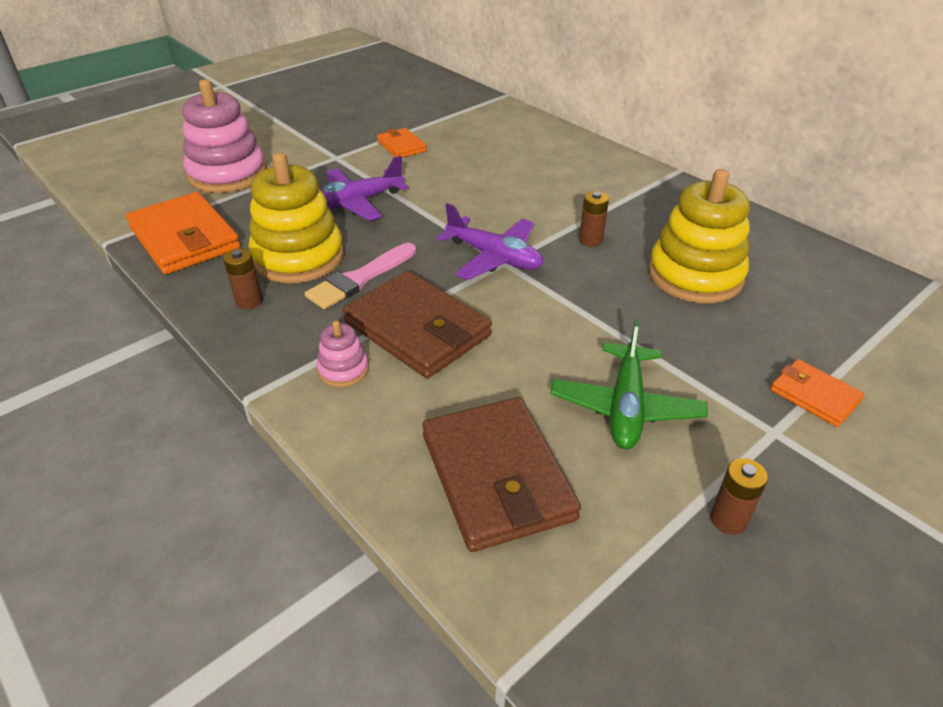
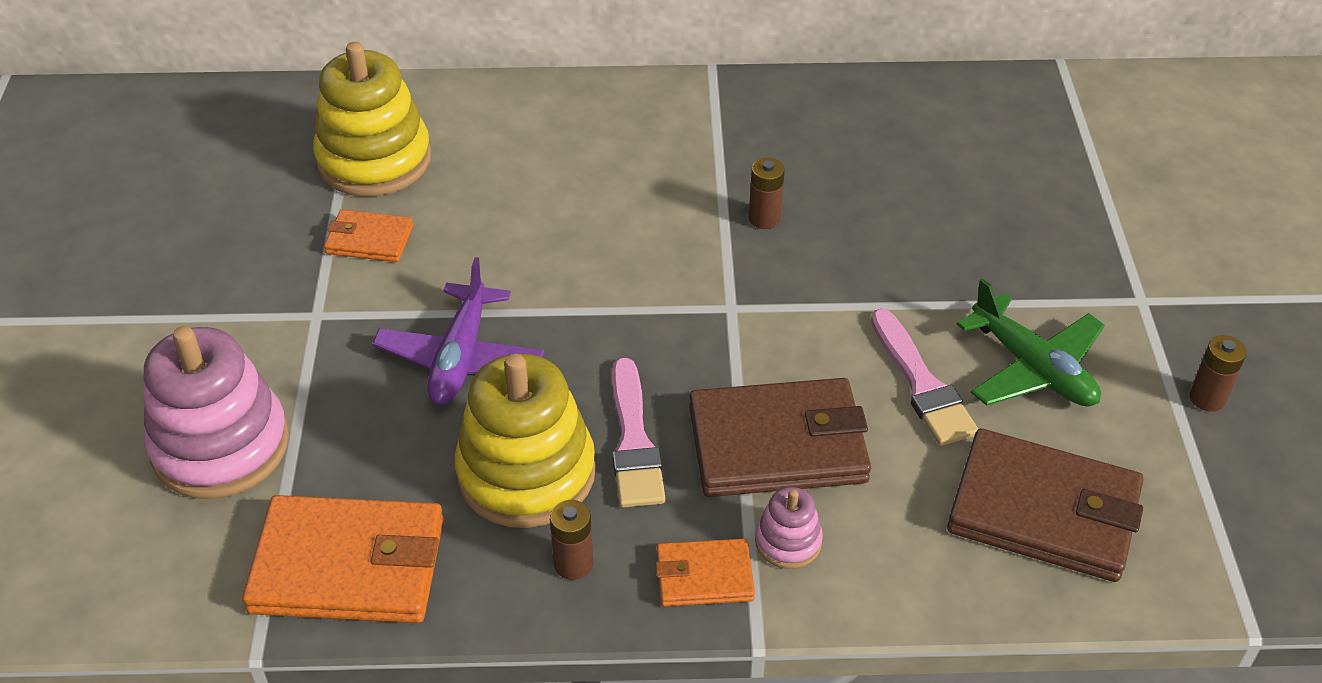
camera: 50 degrees left, 5 degrees up
purple plane [437,203,543,280] -> none
yellow stacking toy [648,169,750,303] -> yellow stacking toy moved to [313,42,431,197]
orange wallet [771,359,864,427] -> orange wallet moved to [656,538,755,607]
none -> pink brush [871,309,978,446]

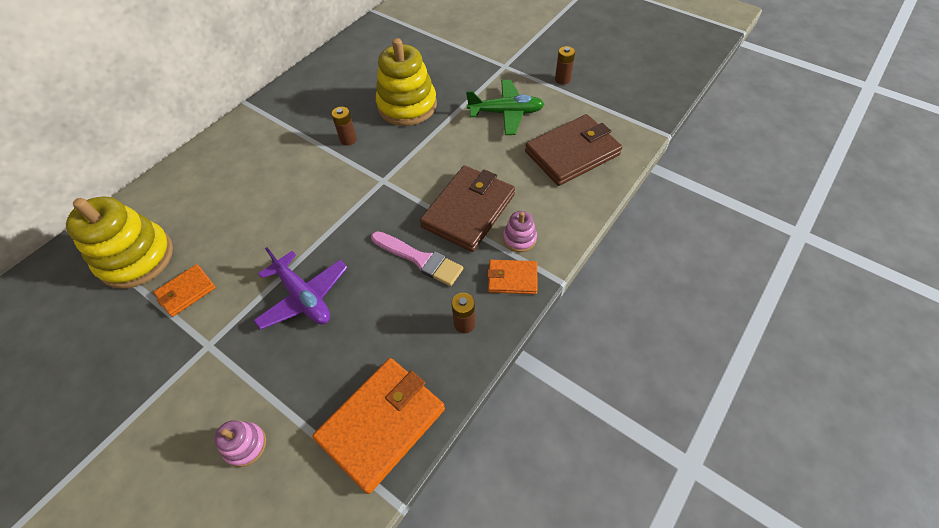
camera: 50 degrees left, 10 degrees up
pink stacking toy [144,326,289,499] -> pink stacking toy [214,421,266,467], size x0.46
yellow stacking toy [455,353,596,528] -> yellow stacking toy moved to [376,38,437,126]
orange wallet [656,538,755,607] -> orange wallet turned 60 degrees clockwise [487,260,538,294]
pink brush [871,309,978,446] -> none

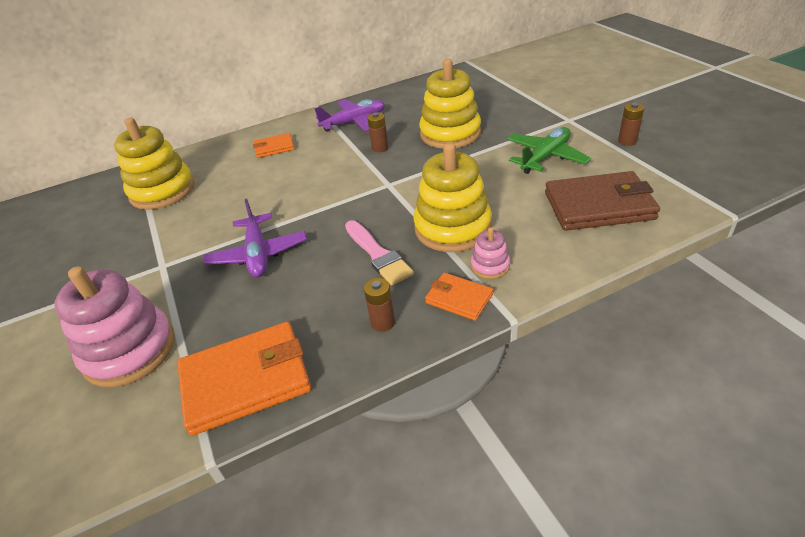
camera: 30 degrees right, 15 degrees down
orange wallet [154,264,216,317] -> orange wallet moved to [253,133,294,158]
pink stacking toy [214,421,266,467] -> pink stacking toy [54,266,175,387], size x2.16
brown wallet [420,165,515,252] -> yellow stacking toy [414,143,492,252]
green plane [466,80,544,135] -> green plane turned 75 degrees counterclockwise [507,127,591,174]
none -> purple plane [314,99,385,132]

